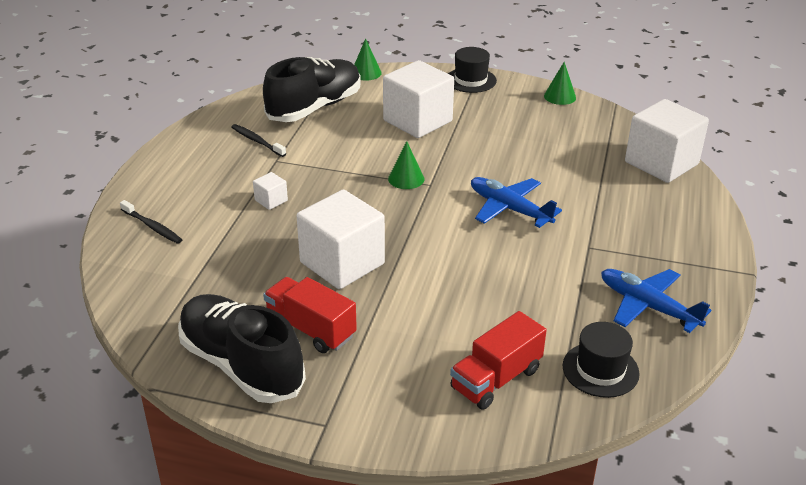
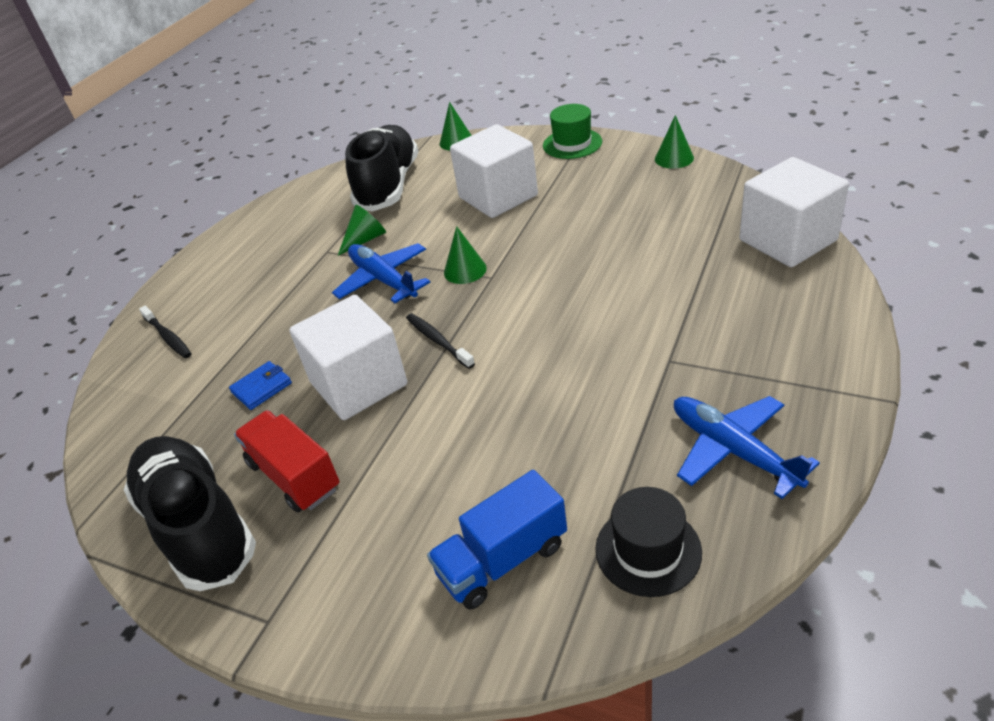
camera: 15 degrees right, 5 degrees up
black toothbrush [231,124,286,157] -> black toothbrush moved to [406,313,475,369]
white cube [253,172,288,210] -> none
black shoe [263,57,361,122] -> black shoe turned 45 degrees counterclockwise [345,125,418,212]
black hat [448,47,497,93] -> green hat [543,104,602,159]
red truck [450,311,547,410] -> blue truck [427,470,567,610]
blue plane [471,177,562,228] -> blue plane moved to [332,243,430,303]
none -> blue wallet [229,361,292,410]
none -> green cone [338,205,386,256]

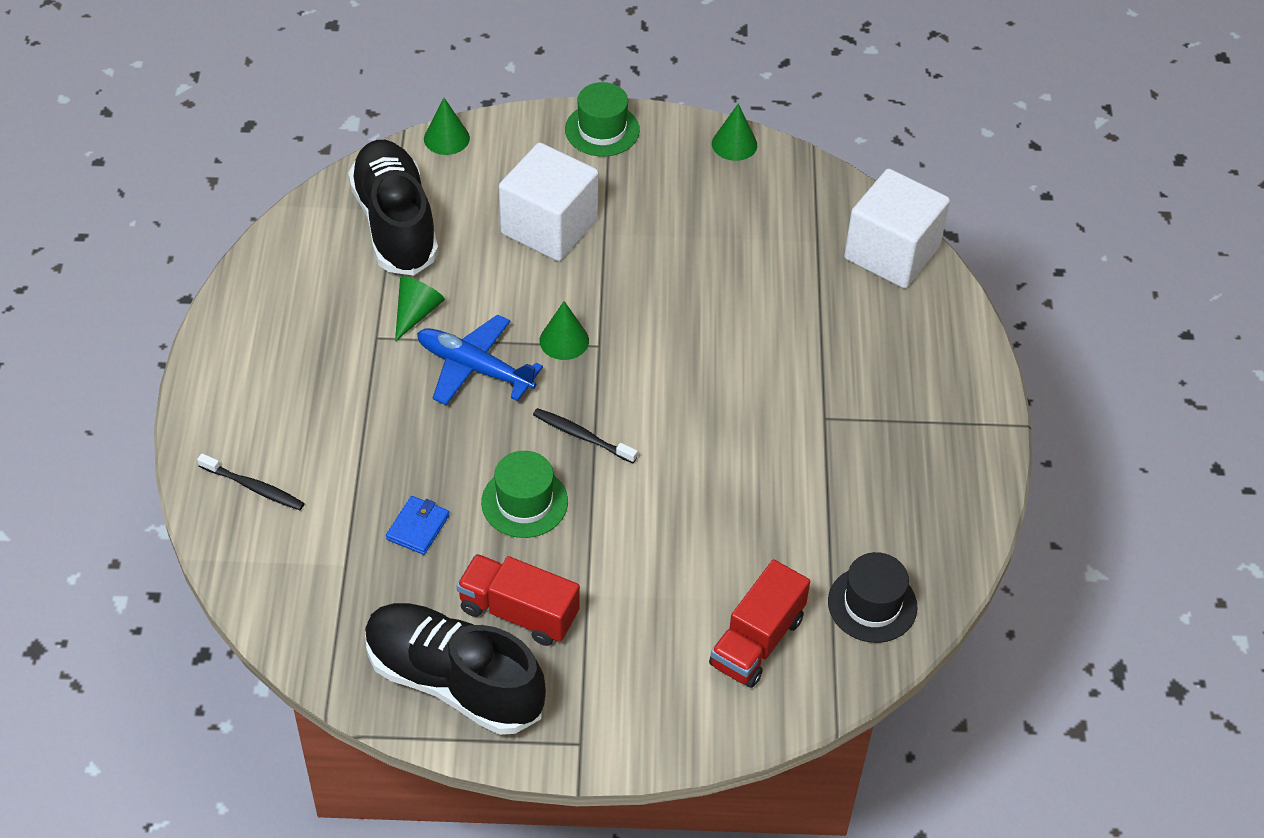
camera: 30 degrees left, 10 degrees up
white cube [289,295,407,420] -> green hat [481,451,568,538]
blue truck [427,470,567,610] -> red truck [709,560,810,688]
blue plane [674,396,820,499] -> none

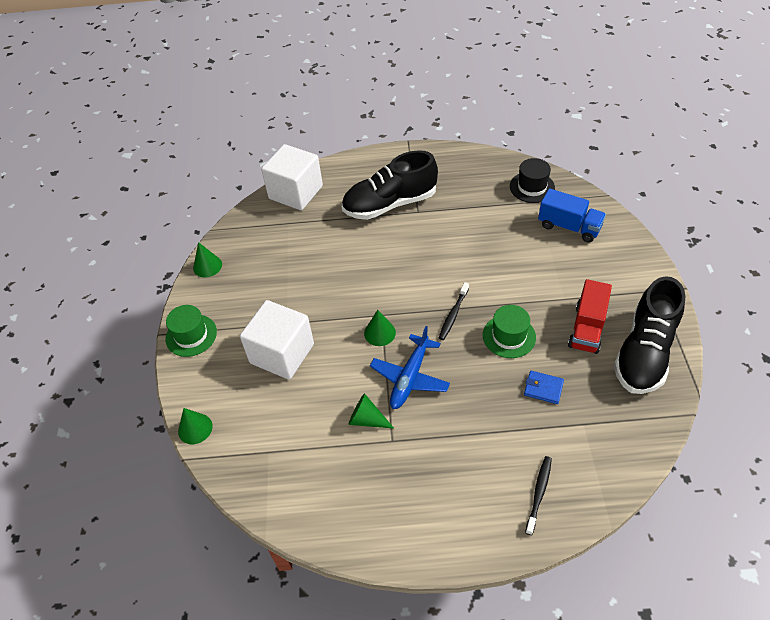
camera: 90 degrees left, 0 degrees up
black shoe [348,140,438,275] -> black shoe moved to [342,150,438,220]
red truck [709,560,810,688] -> blue truck [538,188,606,243]

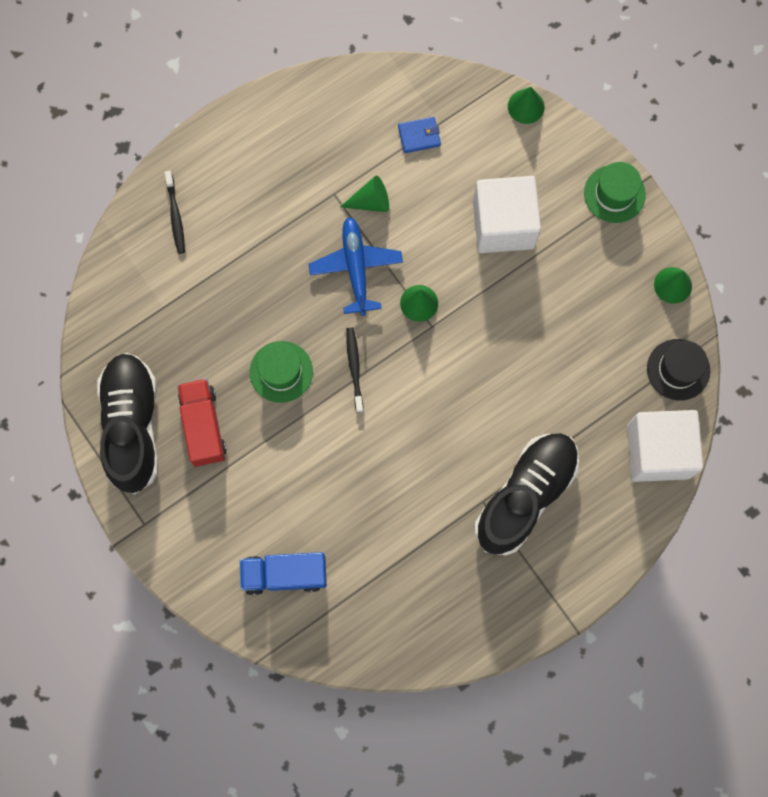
camera: 145 degrees right, 25 degrees up
black hat [510,158,555,203] -> black hat moved to [647,339,710,401]
blue wallet [524,371,564,404] -> blue wallet moved to [398,117,441,153]

